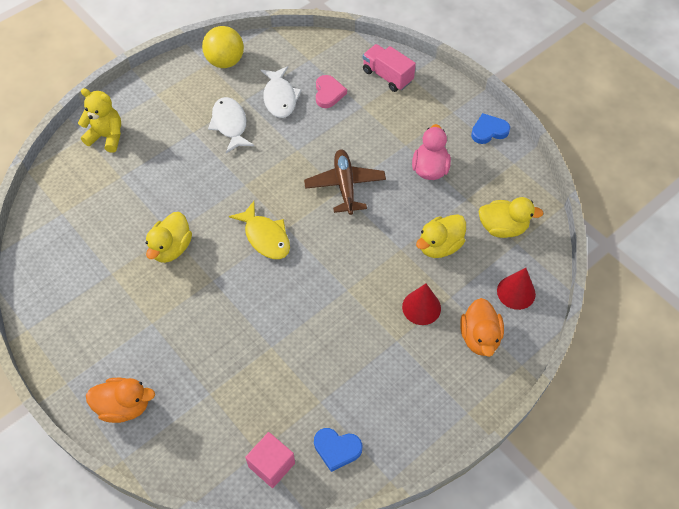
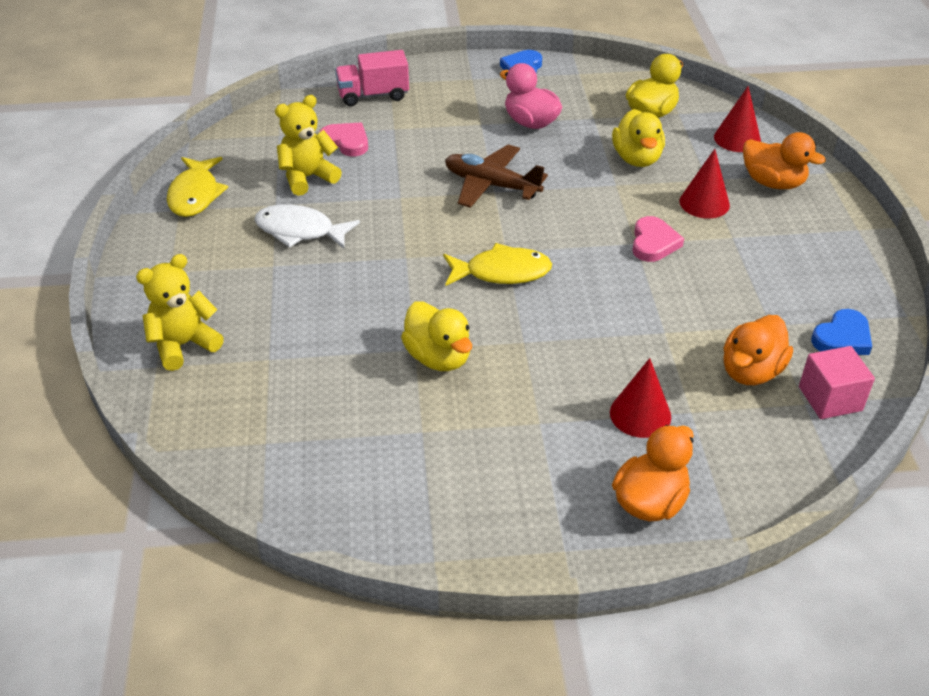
camera: 55 degrees left, 15 degrees down
yellow ball [202,26,244,68] -> yellow fish [167,157,228,217]
white fish [261,66,302,118] -> yellow teddy bear [275,95,342,196]
none -> red cone [610,358,671,438]
none -> pink heart [633,216,684,262]
none -> orange duck [723,315,793,385]

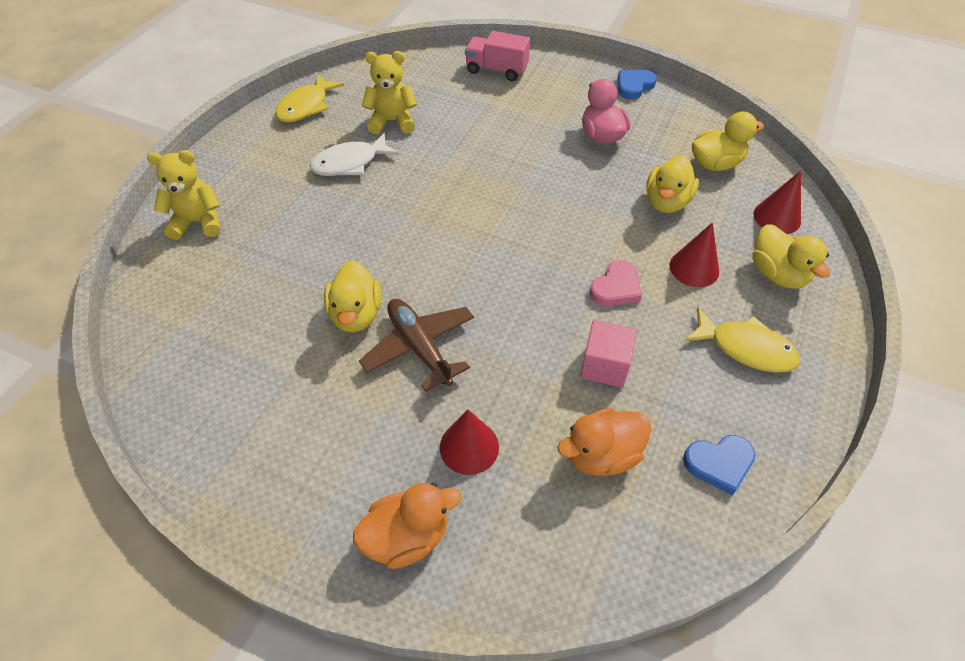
camera: 30 degrees right, 10 degrees up
white fish [254,204,360,249] -> white fish turned 75 degrees counterclockwise [310,133,399,176]
pink heart [319,123,368,156] -> none
yellow fish [443,243,552,286] -> yellow fish moved to [685,307,800,373]
brown plane [445,144,548,208] -> brown plane moved to [359,299,474,392]
orange duck [743,132,826,189] -> yellow duck [752,224,830,289]
pink cube [799,346,875,419] -> pink cube moved to [580,320,637,388]

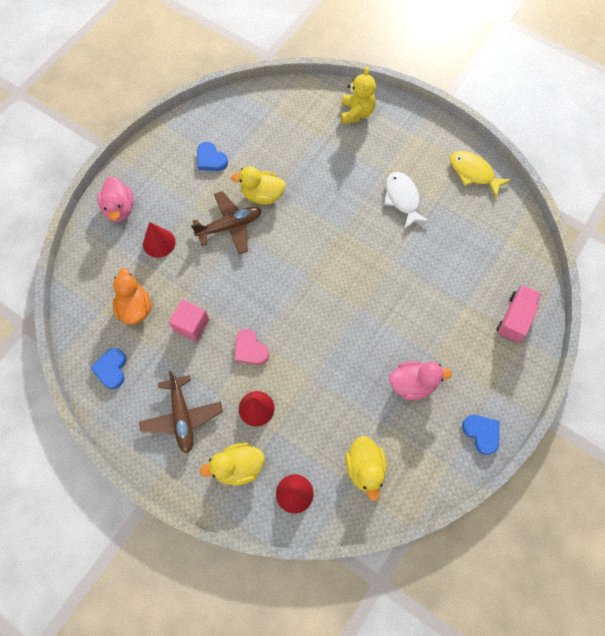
camera: 100 degrees right, 15 degrees up
orange duck [353,483,461,569] -> pink duck [97,176,134,222]
yellow teddy bear [362,51,417,134] -> none
yellow duck [646,155,699,213] -> none
yellow fish [685,307,800,373] -> brown plane [139,371,223,454]
none -> blue heart [197,142,228,171]

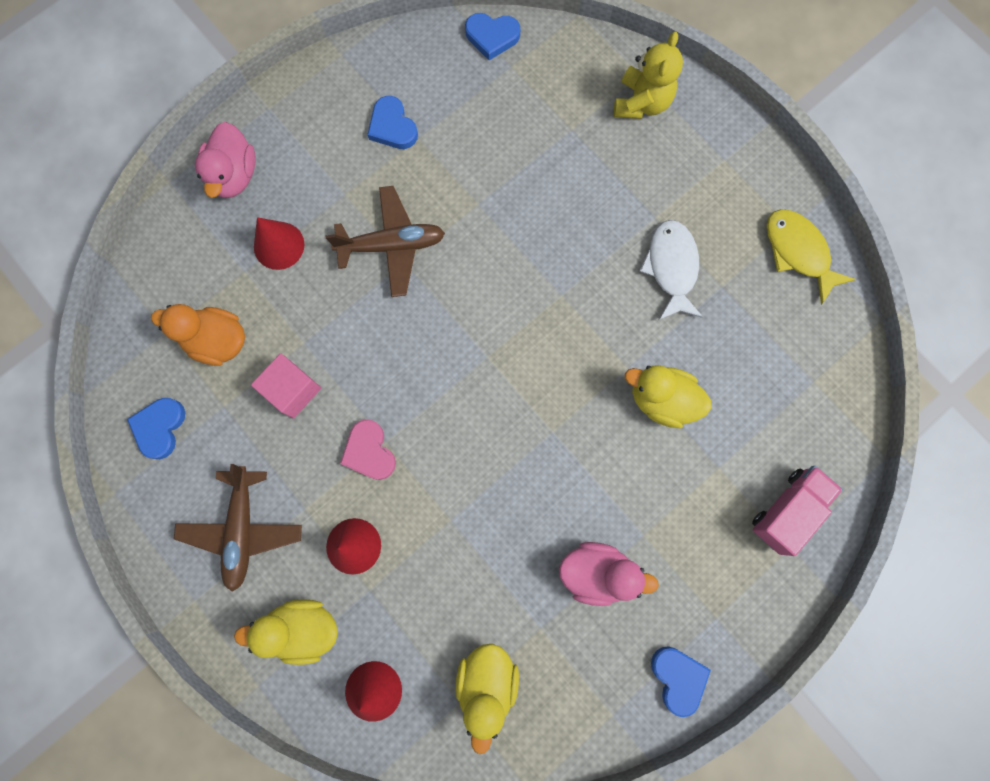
camera: 15 degrees right, 10 degrees up
orange duck [113,268,151,325] -> orange duck turned 75 degrees counterclockwise [151,304,245,366]
yellow duck [231,166,286,205] -> yellow duck moved to [625,365,712,428]
none -> blue heart [465,13,520,60]

